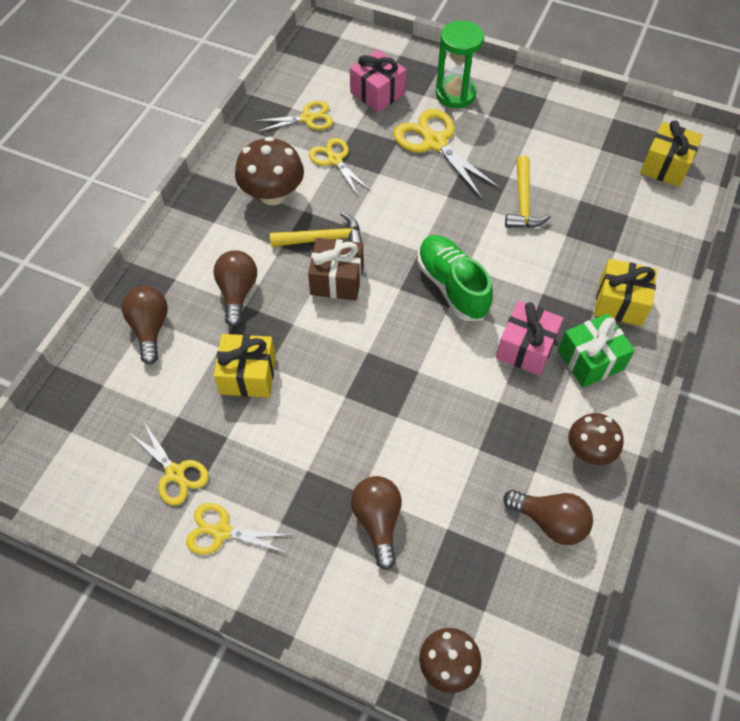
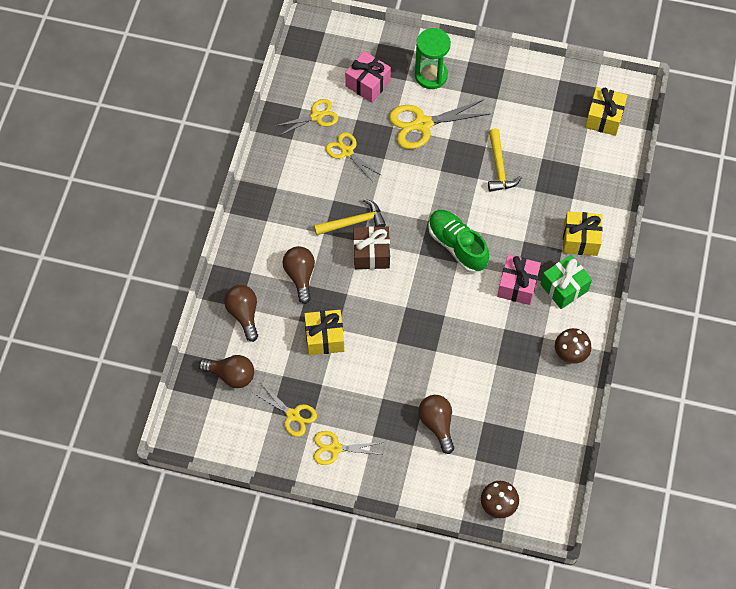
camera: 10 degrees left, 5 degrees up
brown mushroom [235,137,304,205] -> none
yellow scissors [393,109,501,198] -> yellow scissors turned 60 degrees counterclockwise [389,99,489,149]
brown light bulb [503,490,593,545] -> brown light bulb moved to [198,355,254,388]

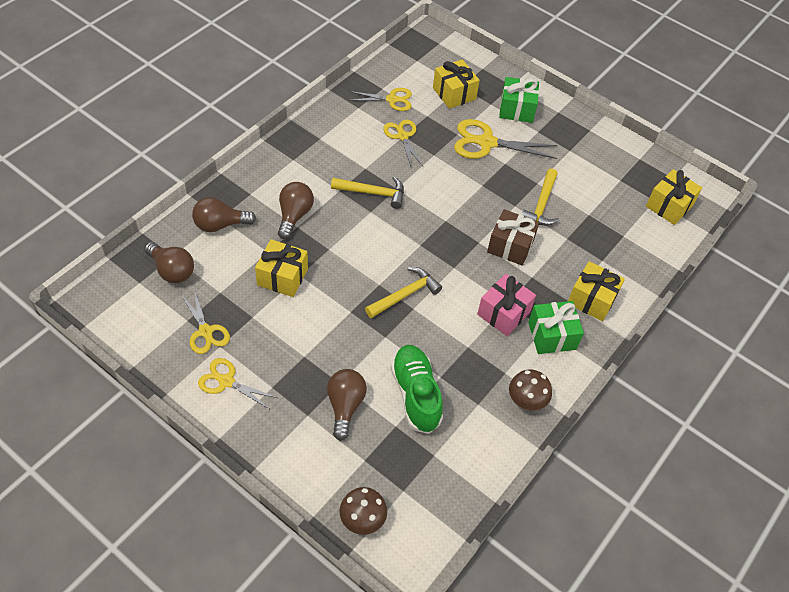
camera: 20 degrees right, 10 degrees down
brown light bulb [224,285,258,342] -> brown light bulb turned 105 degrees counterclockwise [192,197,256,232]
pink gift [345,51,391,103] -> yellow gift [433,60,480,109]
brown gift [353,226,390,269] -> brown gift moved to [487,209,539,266]
green hourglass [415,28,451,89] -> green gift [499,77,539,123]
green shoe [428,210,489,273] -> green shoe moved to [391,345,443,434]
none -> yellow hammer [365,267,442,318]

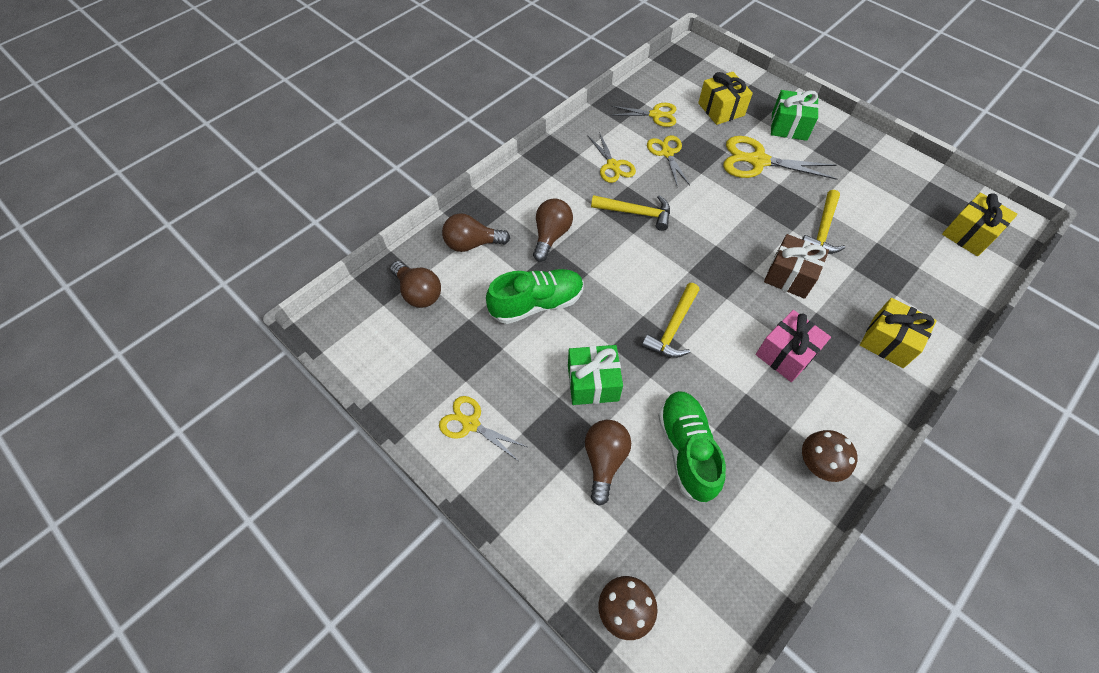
camera: 10 degrees right, 5 degrees up
yellow scissors [182,289,230,354] -> yellow scissors moved to [588,132,636,183]
yellow gift [255,239,308,297] -> green shoe [486,269,584,324]
yellow hammer [365,267,442,318] -> yellow hammer turned 150 degrees clockwise [642,283,700,358]
green gift [528,301,584,354] -> green gift moved to [568,345,623,405]

